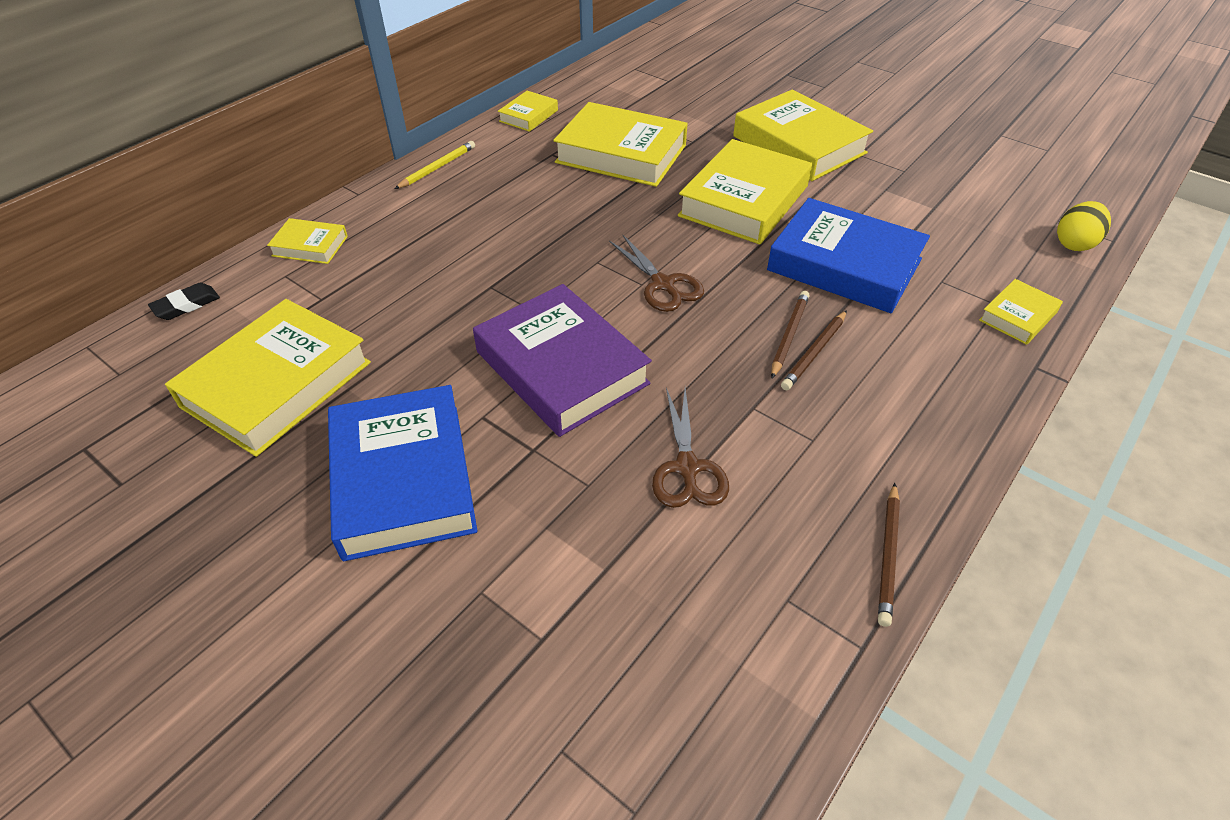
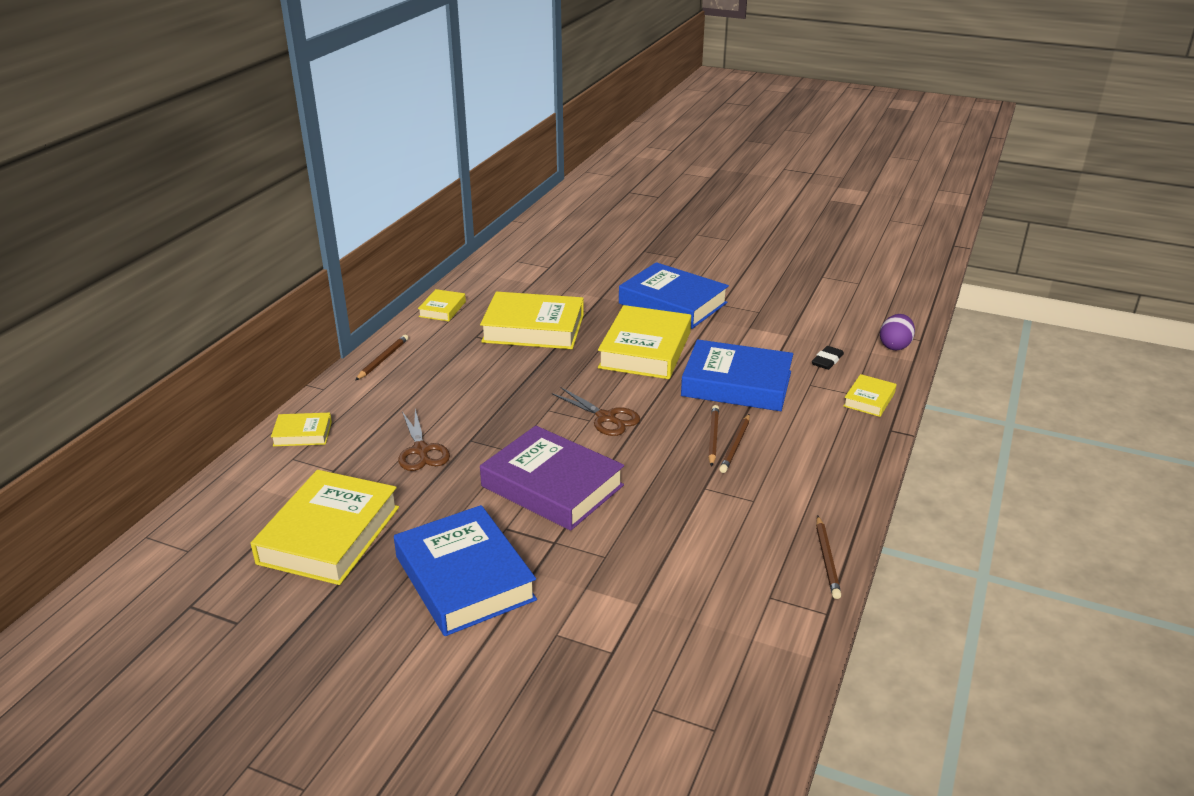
camera: 15 degrees left, 15 degrees down
black eraser [148,283,220,320] -> black eraser moved to [812,346,844,370]
yellow pencil [395,141,475,189] -> brown pencil [355,335,408,380]
brown scissors [652,388,729,508] -> brown scissors moved to [398,409,450,471]
yellow book [733,90,873,181] -> blue book [619,262,729,329]
yellow egg [1057,201,1111,251] -> purple egg [880,314,915,350]

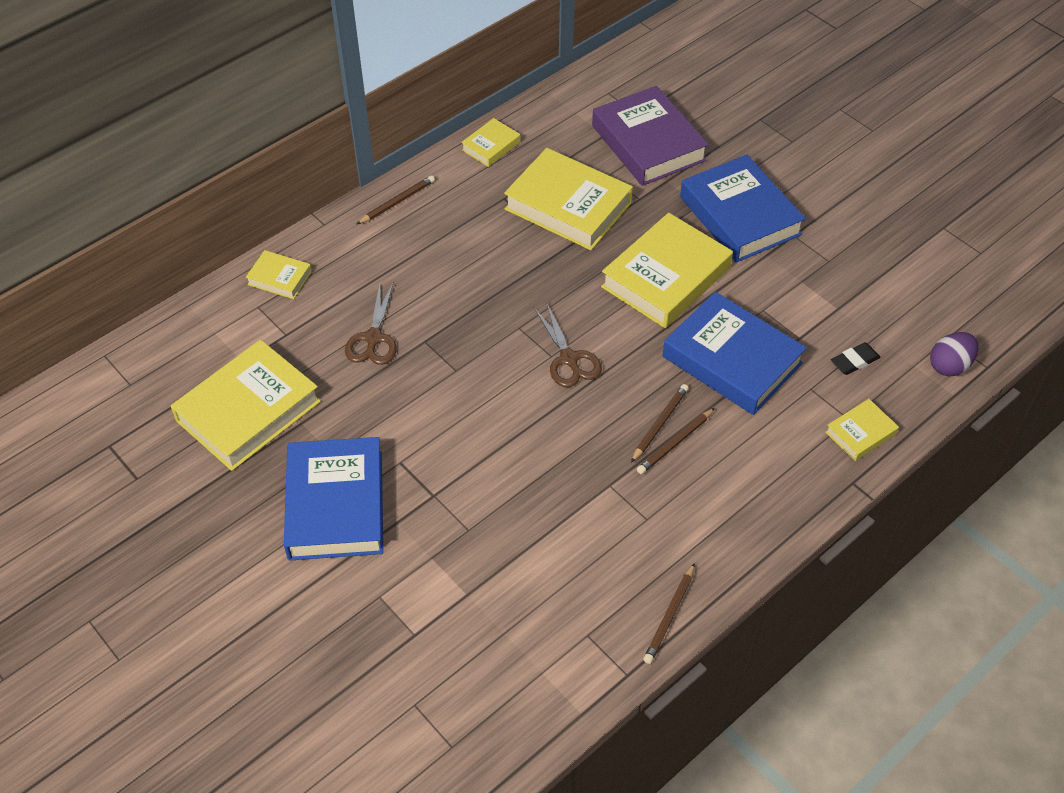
camera: 25 degrees right, 20 degrees up
purple book [480,426,624,531] -> purple book moved to [592,86,709,186]

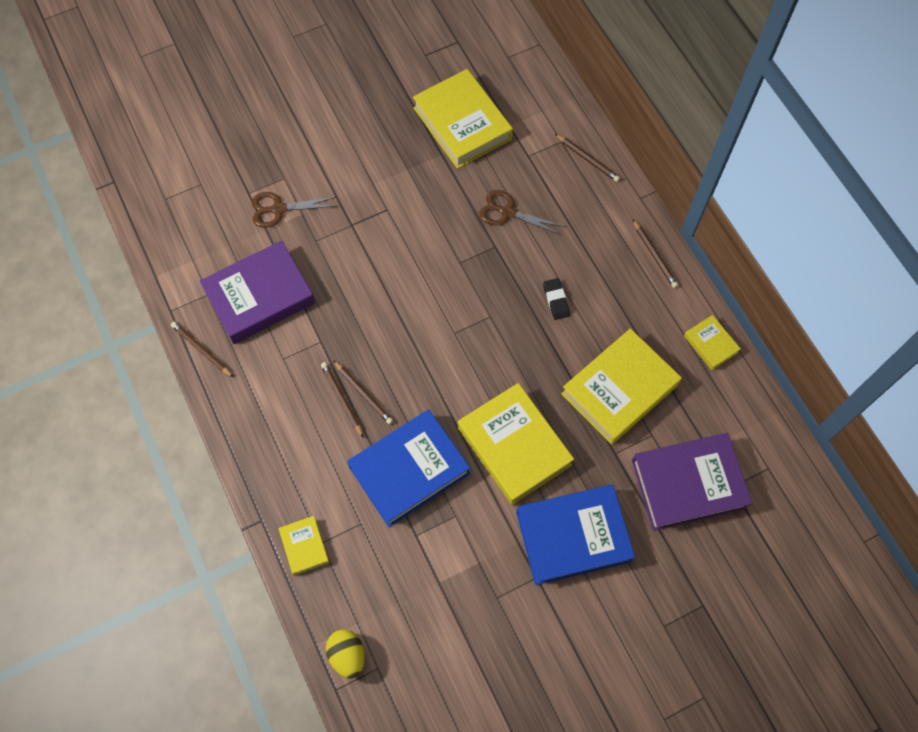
camera: 105 degrees right, 15 degrees up
yellow book [246,250,312,299] -> brown pencil [555,134,620,182]
blue book [284,437,383,561] -> none
brown scissors [534,304,602,387] -> brown scissors moved to [252,192,336,228]
black eraser [831,342,880,375] -> black eraser moved to [543,278,570,320]
purple egg [930,332,978,377] -> yellow egg [326,629,365,679]
none -> purple book [200,240,315,344]

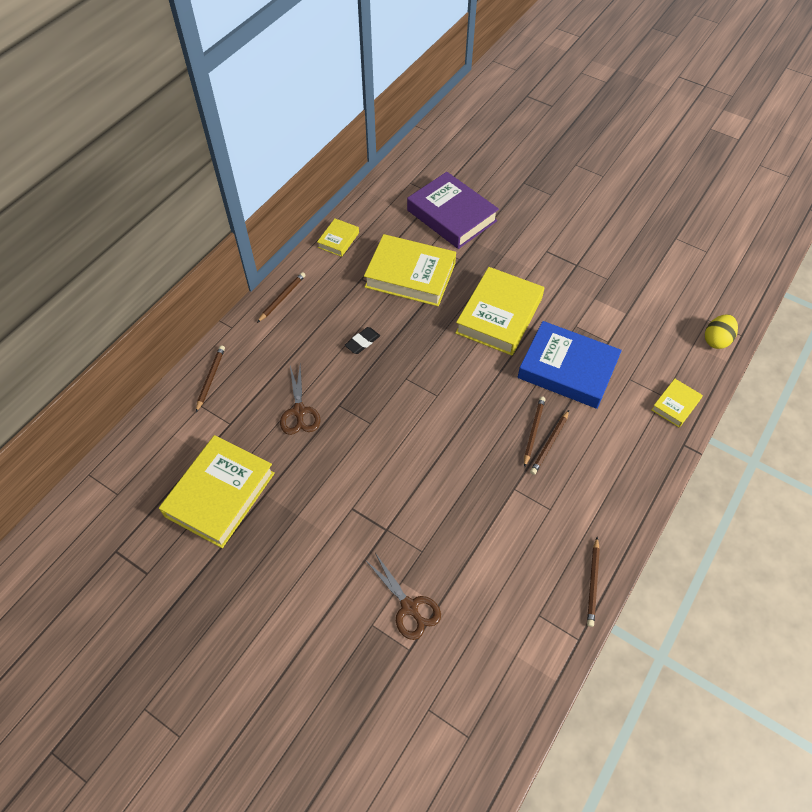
camera: 120 degrees left, 10 degrees down
purple book [200,240,315,344] -> none
blue book [516,484,635,585] -> none

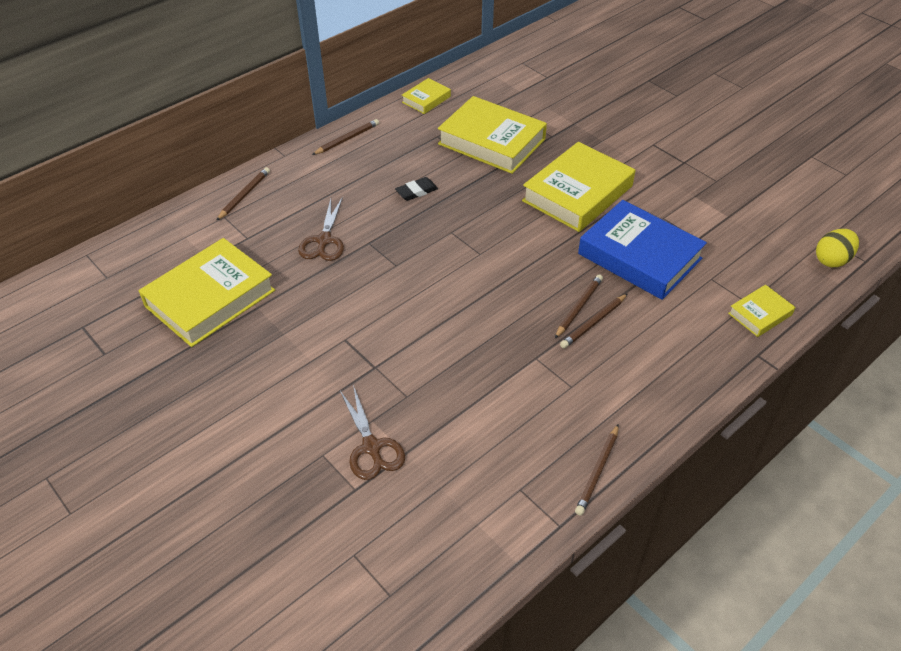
camera: 15 degrees right, 10 degrees down
purple book [407,172,499,249] -> none

